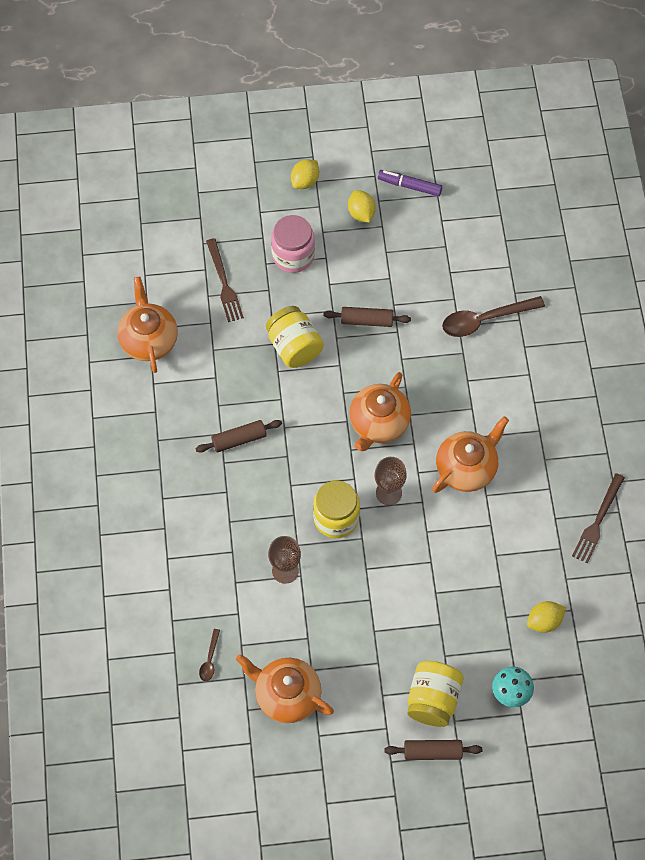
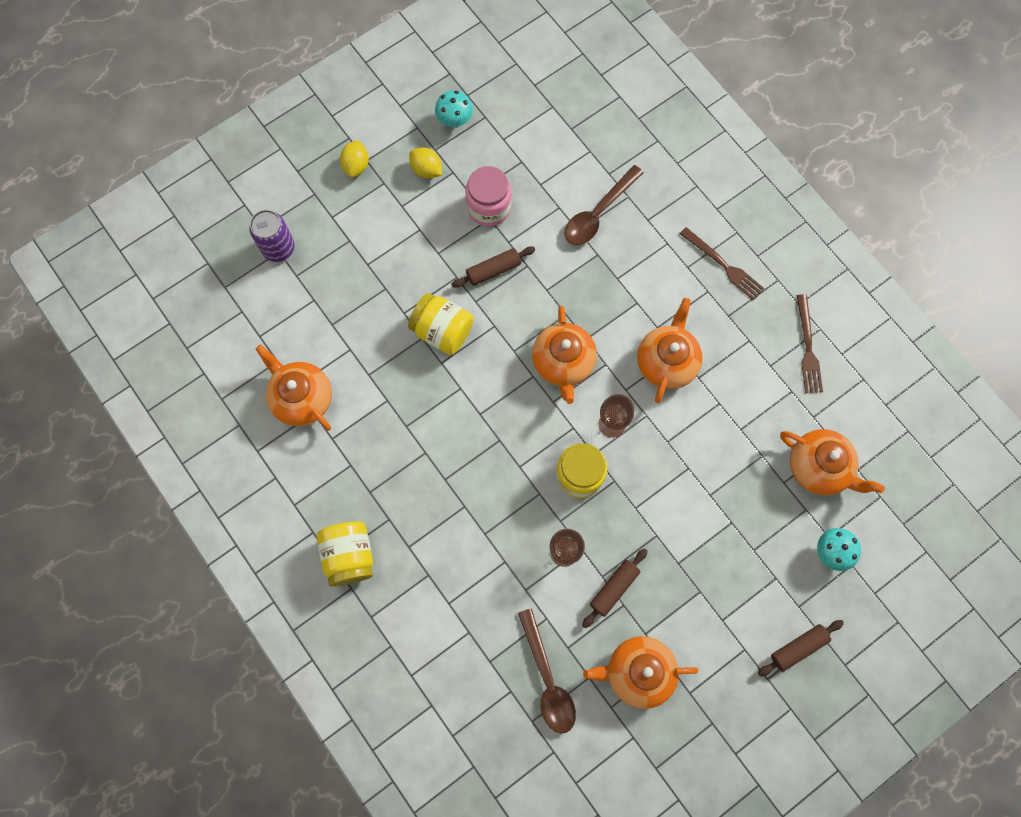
camera: 30 degrees left, 10 degrees up
brown rolling pin [195,420,282,452] -> brown rolling pin moved to [582,548,647,628]
brown spoon [199,629,220,681] -> brown spoon [518,608,576,733], size x2.09
brown fork [206,238,244,322] -> brown fork moved to [680,227,765,301]
pink jar [271,215,315,273] -> pink jar moved to [465,166,512,227]
purple marker [378,170,442,196] -> turquoise mushroom [435,90,473,128]
yellow jar [407,661,463,727] -> yellow jar moved to [316,521,373,587]
yellow lemon [527,601,566,633] -> orange teapot [780,429,885,496]
none -> purple can [249,210,295,262]

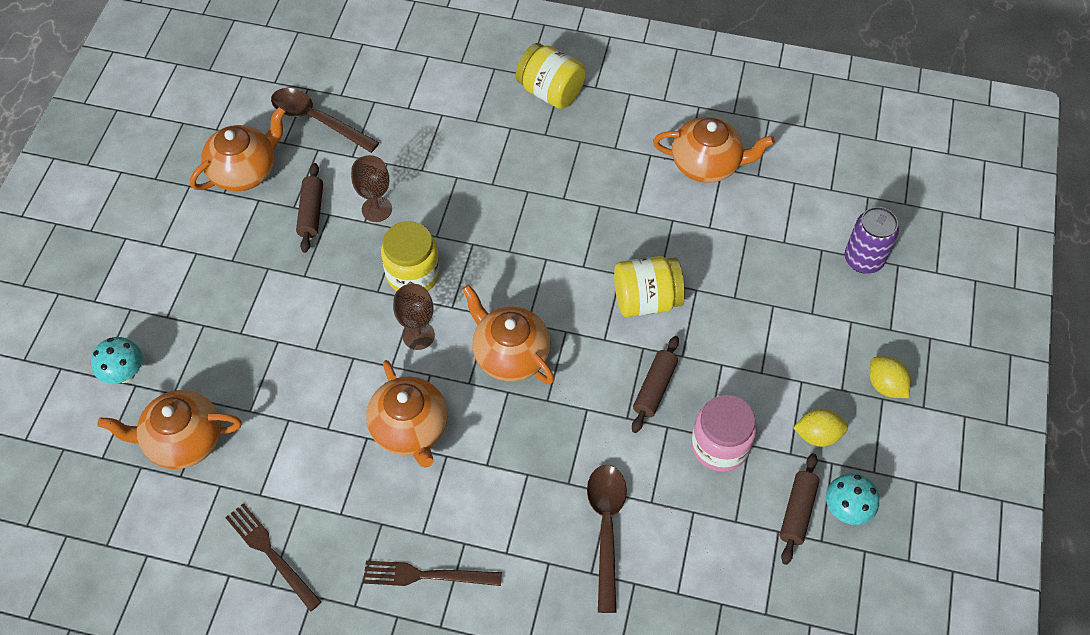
camera: 140 degrees right, 15 degrees down
brown rolling pin [758,620,844,676] -> brown rolling pin moved to [780,453,820,565]

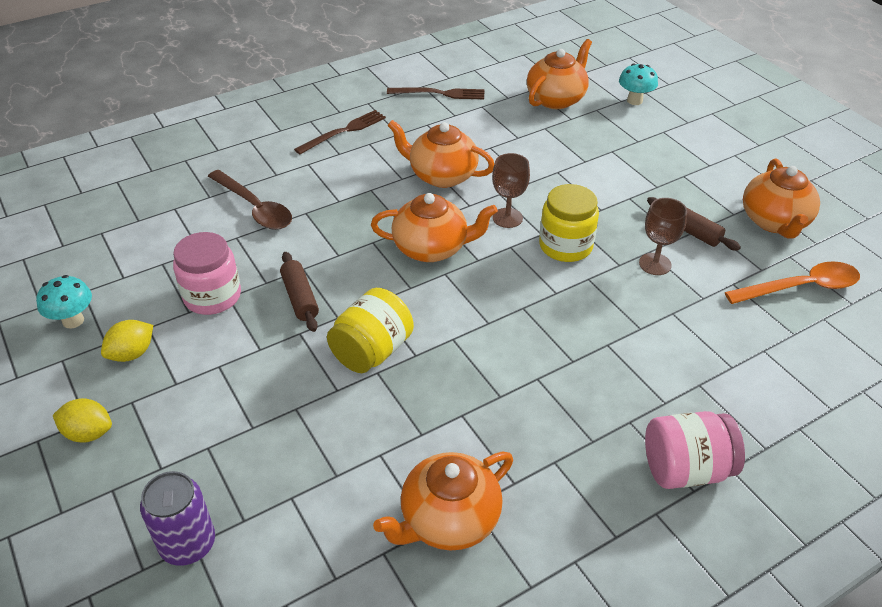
camera: 135 degrees right, 15 degrees down
brown spoon [271,88,380,153] -> orange spoon [725,261,860,304]
yellow jar [516,43,586,109] -> pink jar [645,411,745,489]
brown rolling pin [780,453,820,565] -> none

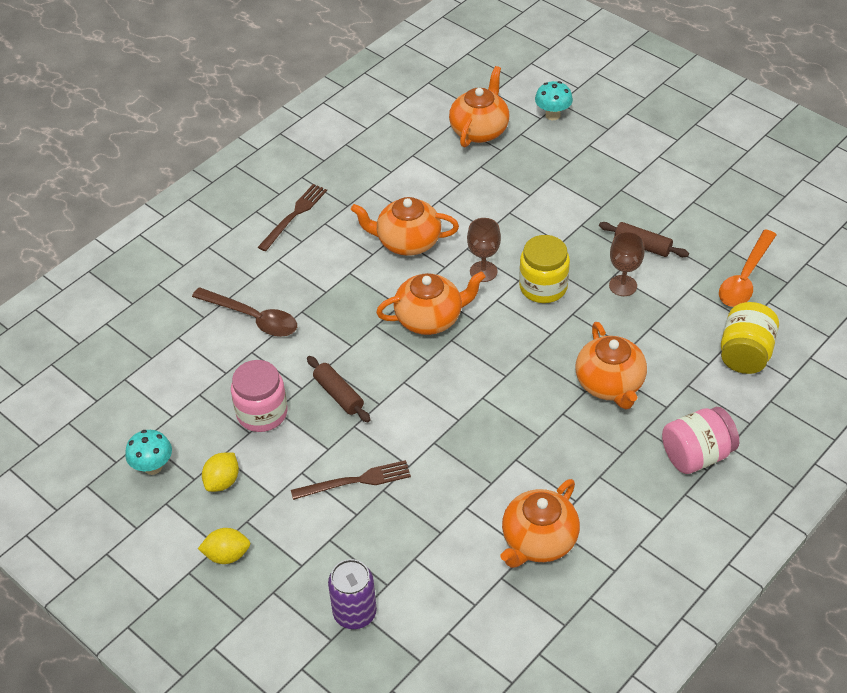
camera: 15 degrees left, 5 degrees up
yellow jar [327,288,414,373] -> yellow jar moved to [721,302,779,374]
brown fork [387,87,484,99] -> brown fork moved to [291,460,411,500]
orange spoon [725,261,860,304] -> orange spoon turned 150 degrees clockwise [719,230,777,307]
orange teapot [743,158,820,239] -> orange teapot moved to [575,322,647,409]

